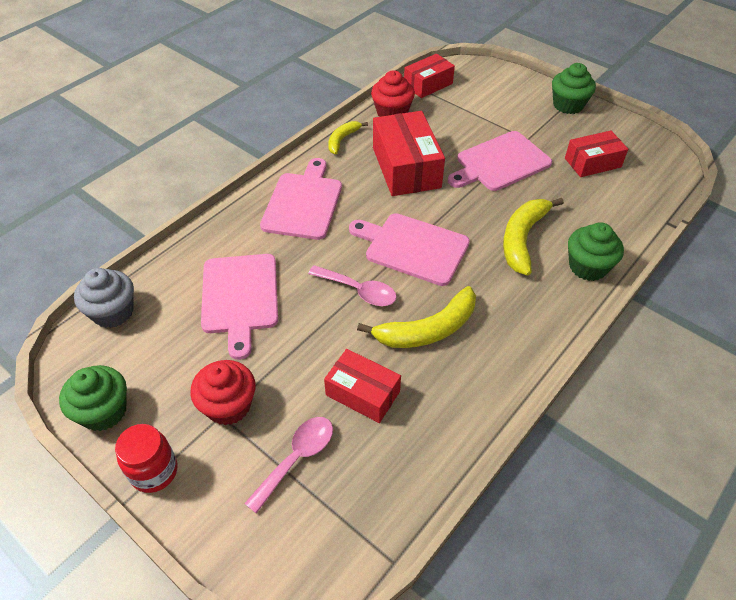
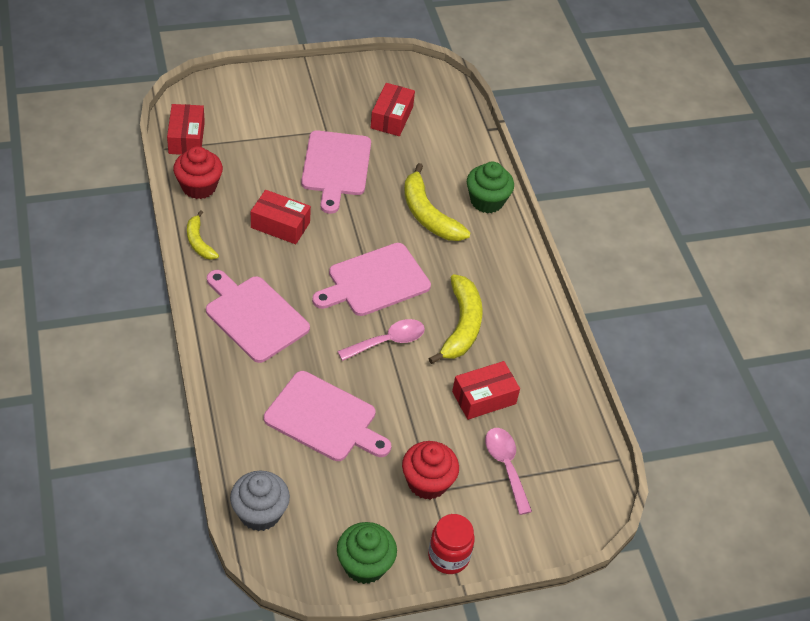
camera: 60 degrees left, 0 degrees up
red box [373,111,445,196] -> red box [251,190,311,244], size x0.62
green cupcake [552,63,596,114] -> none

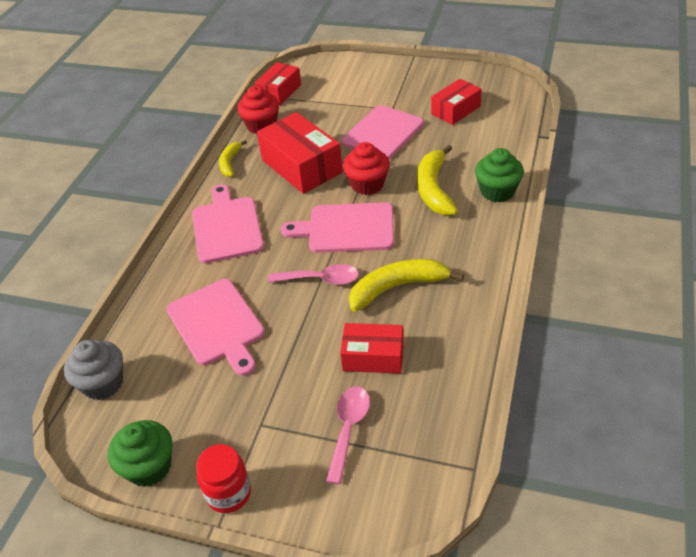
camera: 40 degrees right, 5 degrees down
red box [251,190,311,244] -> red box [257,112,343,194], size x1.61
red cupcake [402,441,459,500] -> red cupcake moved to [343,142,390,195]
yellow banana [428,274,483,364] -> yellow banana turned 150 degrees counterclockwise [349,259,464,312]

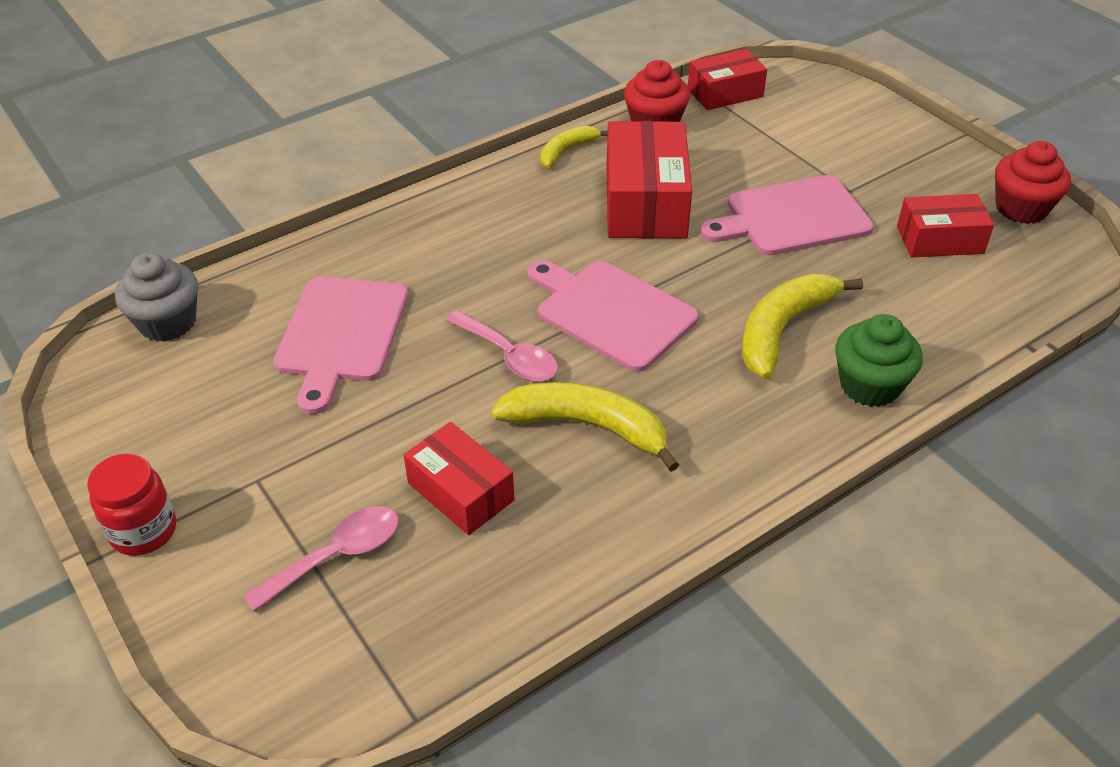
camera: 35 degrees right, 0 degrees up
green cupcake [108,420,173,487] -> none
pink cutting board [192,184,264,264] -> none
red cupcake [343,142,390,195] -> red cupcake moved to [995,141,1071,224]

